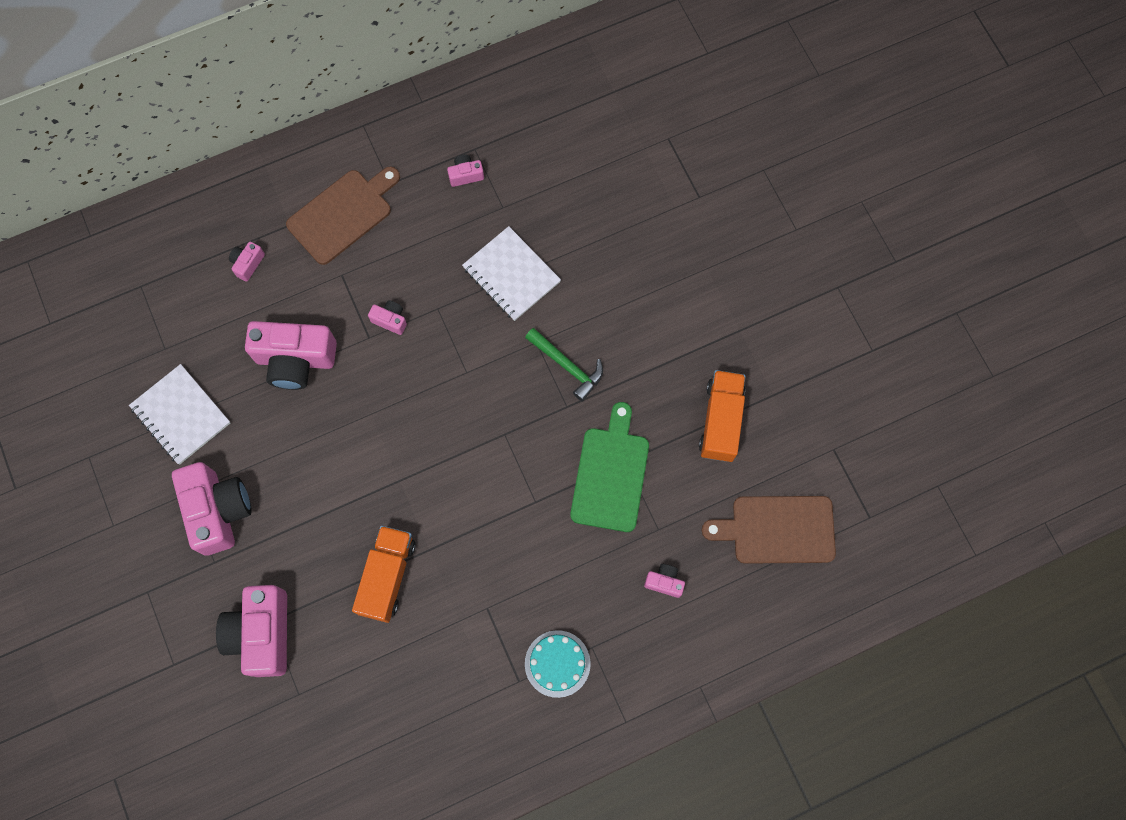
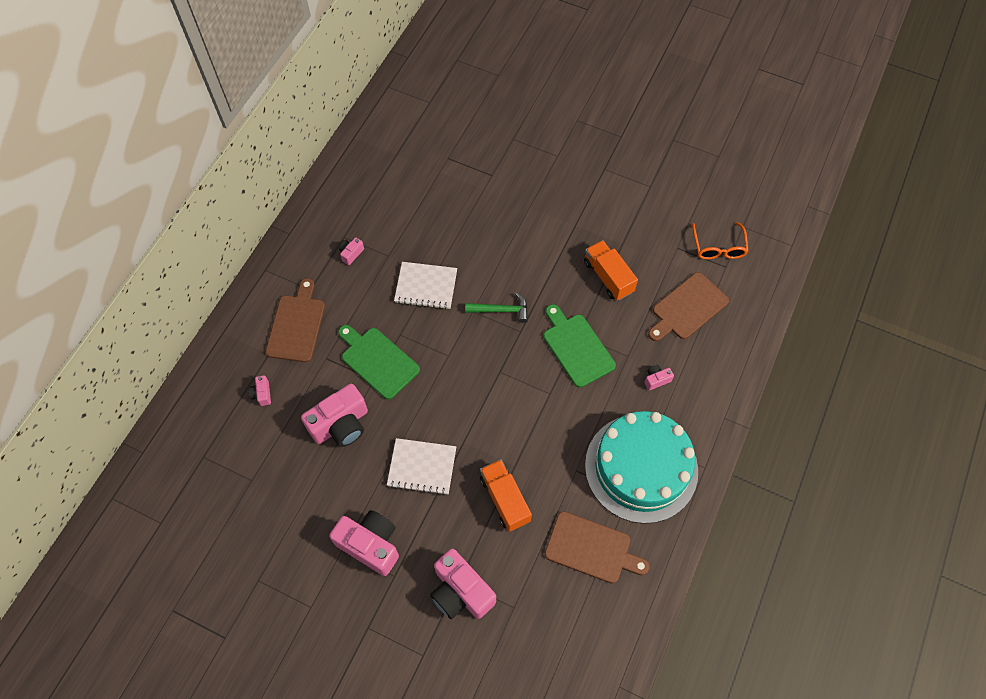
camera: 40 degrees left, 10 degrees down
white notebook [129,364,230,465] -> white notebook moved to [387,438,456,495]
pink camera [368,300,407,335] -> green cutting board [338,325,420,400]
turquoise cake [525,630,591,698] -> turquoise cake [585,411,698,524], size x2.36
none -> brown cutting board [545,511,650,584]
none -> orange glasses [692,222,748,259]

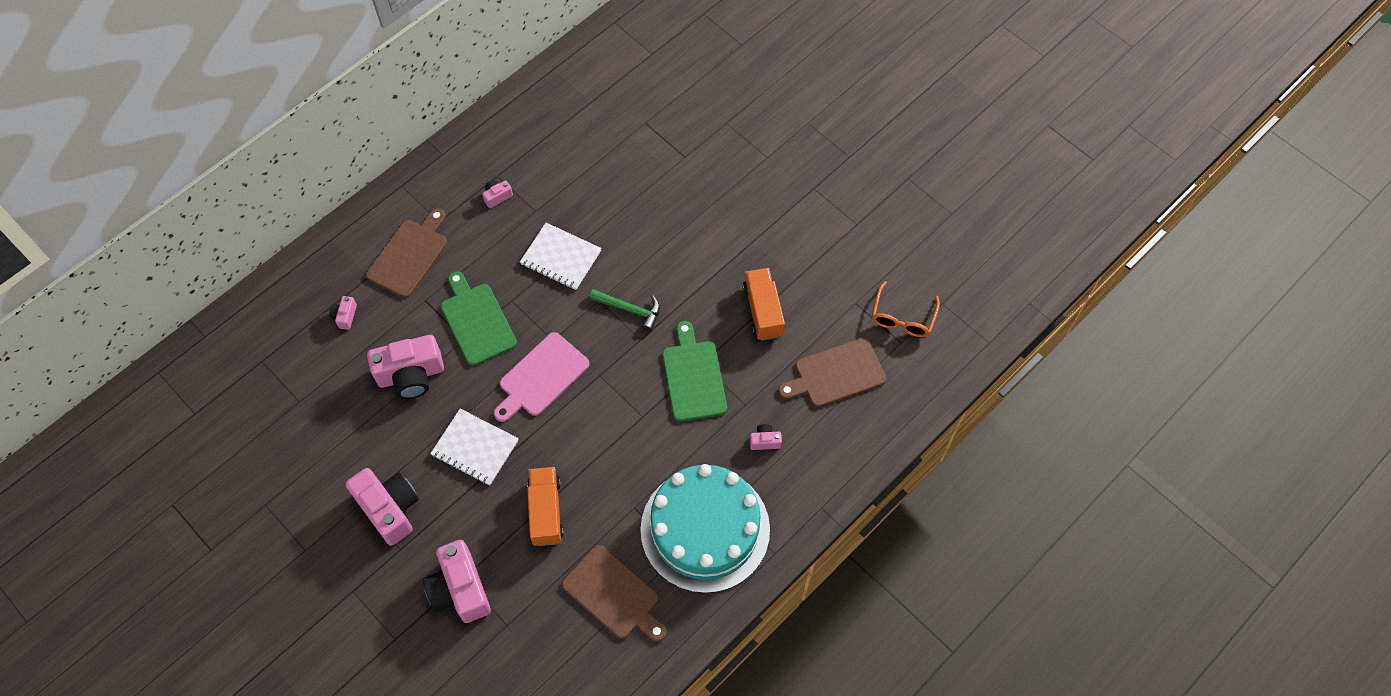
camera: 20 degrees right, 0 degrees up
none -> pink cutting board [494,332,589,422]

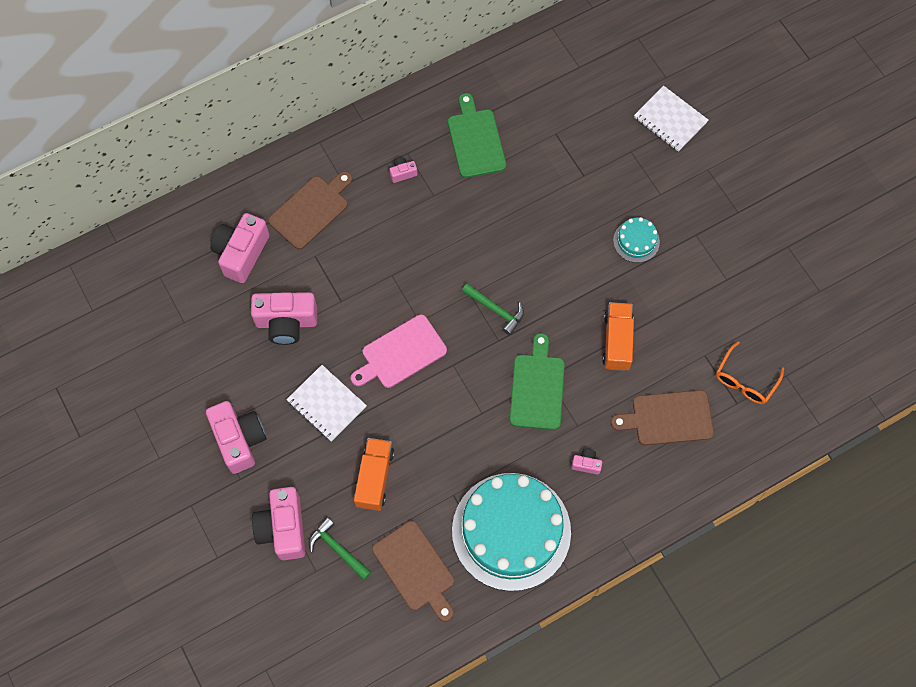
camera: 15 degrees right, 5 degrees up
pink camera [329,296,357,330] -> pink camera [210,213,270,283], size x2.24
green cutting board [441,271,517,366] -> green cutting board moved to [448,93,506,178]
white notebook [520,223,602,290] -> white notebook moved to [634,86,708,152]
none -> green hammer [309,517,371,580]
none -> turquoise cake [613,217,660,263]

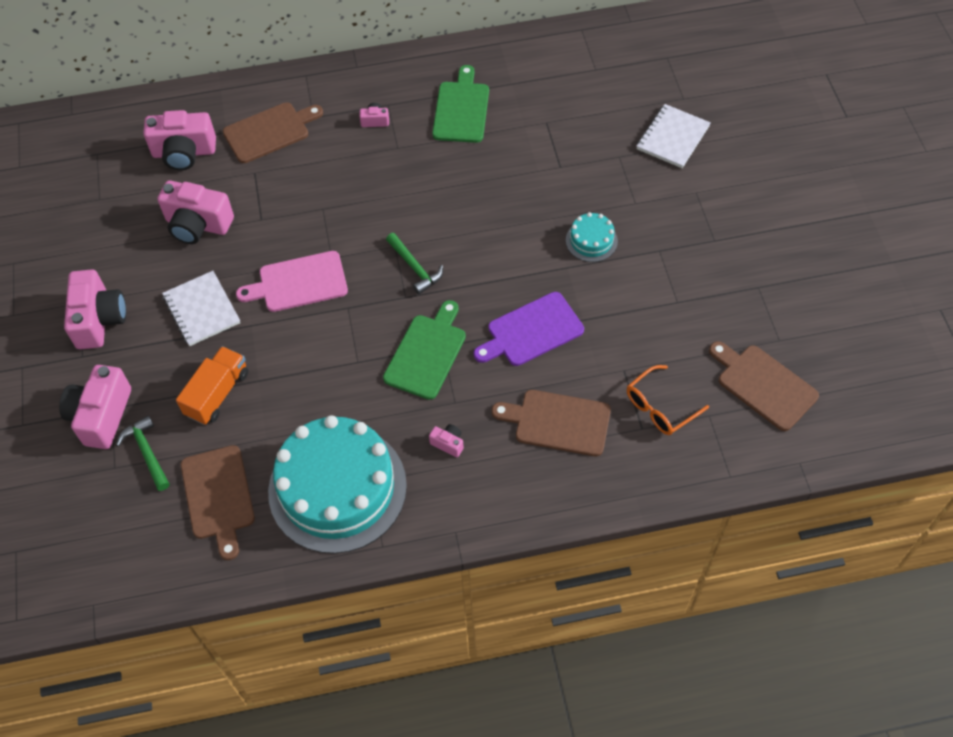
camera: 20 degrees right, 10 degrees down
pink camera [210,213,270,283] -> pink camera turned 135 degrees counterclockwise [143,110,216,170]
orange truck [602,302,634,371] -> purple cutting board [474,292,584,366]
white notebook [634,86,708,152] -> white notebook turned 60 degrees clockwise [636,104,711,168]
none -> brown cutting board [709,341,819,431]

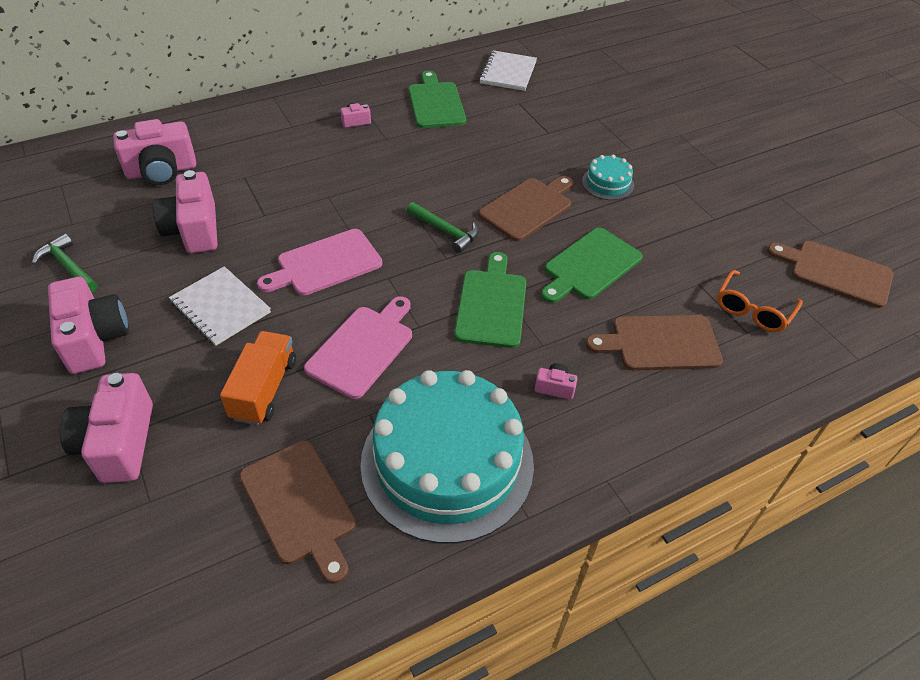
camera: 20 degrees left, 10 degrees down
green hammer [116,415,170,491] -> green hammer moved to [32,234,98,292]
pink camera [157,180,234,244] -> pink camera turned 75 degrees clockwise [153,170,217,253]
brown cutting board [223,103,323,163] -> brown cutting board moved to [479,176,574,242]
purple cutting board [474,292,584,366] -> green cutting board [541,228,643,303]
white notebook [636,104,711,168] -> white notebook moved to [479,50,537,91]
none -> pink cutting board [304,296,412,399]

